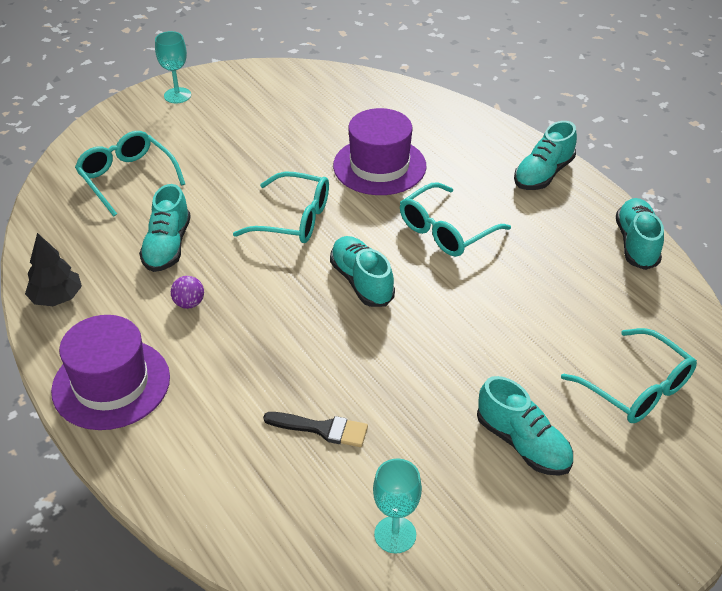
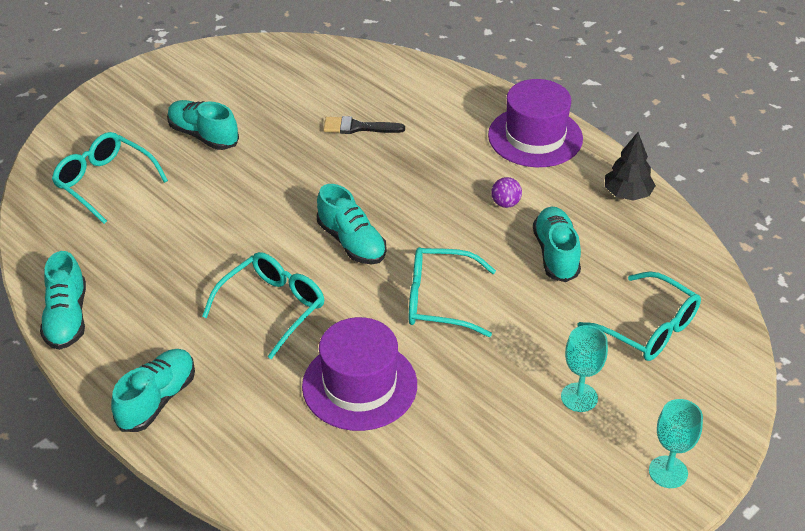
camera: 170 degrees right, 0 degrees up
turquoise goblet [373,459,422,554] -> turquoise goblet moved to [561,325,608,412]

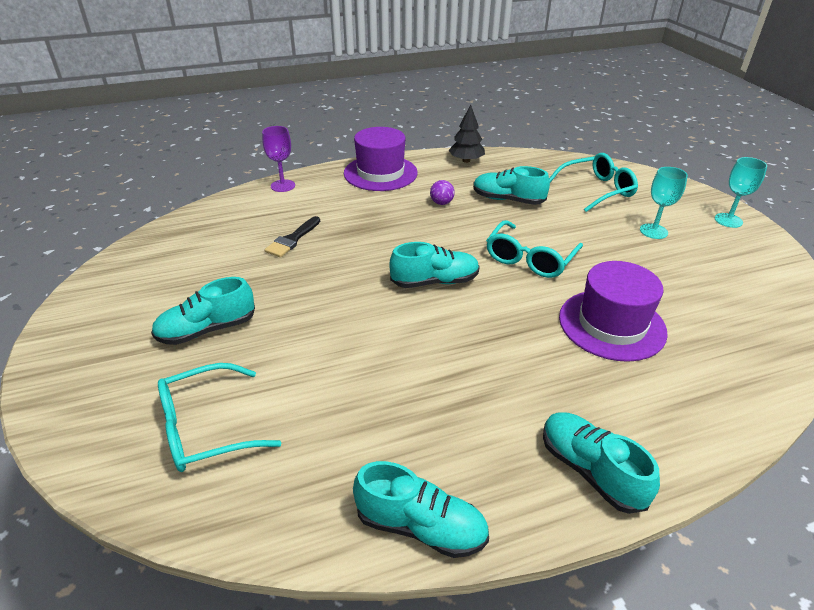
camera: 65 degrees left, 5 degrees down
turquoise glasses [202,252,325,359] -> none
none -> purple goblet [262,126,295,192]

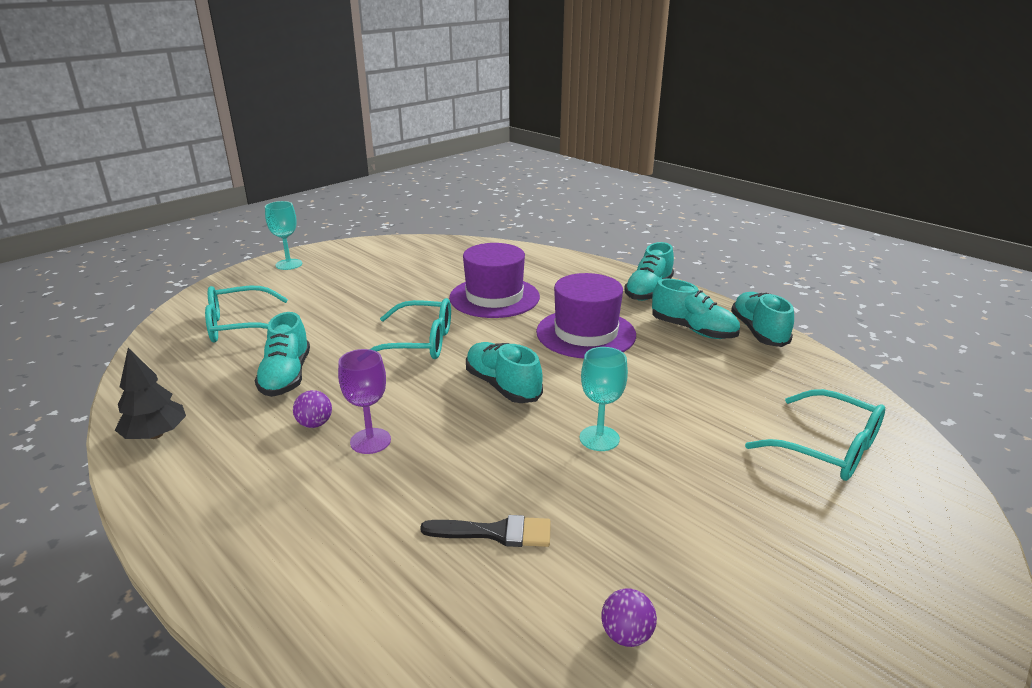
camera: 115 degrees left, 10 degrees down
turquoise shoe [151,277,255,345] -> turquoise shoe moved to [652,279,740,339]
purple goblet [262,126,295,192] -> purple goblet moved to [338,349,391,454]
purple hat [344,127,418,191] -> purple hat moved to [536,273,636,358]
turquoise glasses [549,153,638,212] -> turquoise glasses turned 60 degrees counterclockwise [205,286,288,343]
turquoise goblet [640,167,688,239] -> turquoise goblet moved to [580,347,628,451]
none -> purple ball [601,588,657,647]

